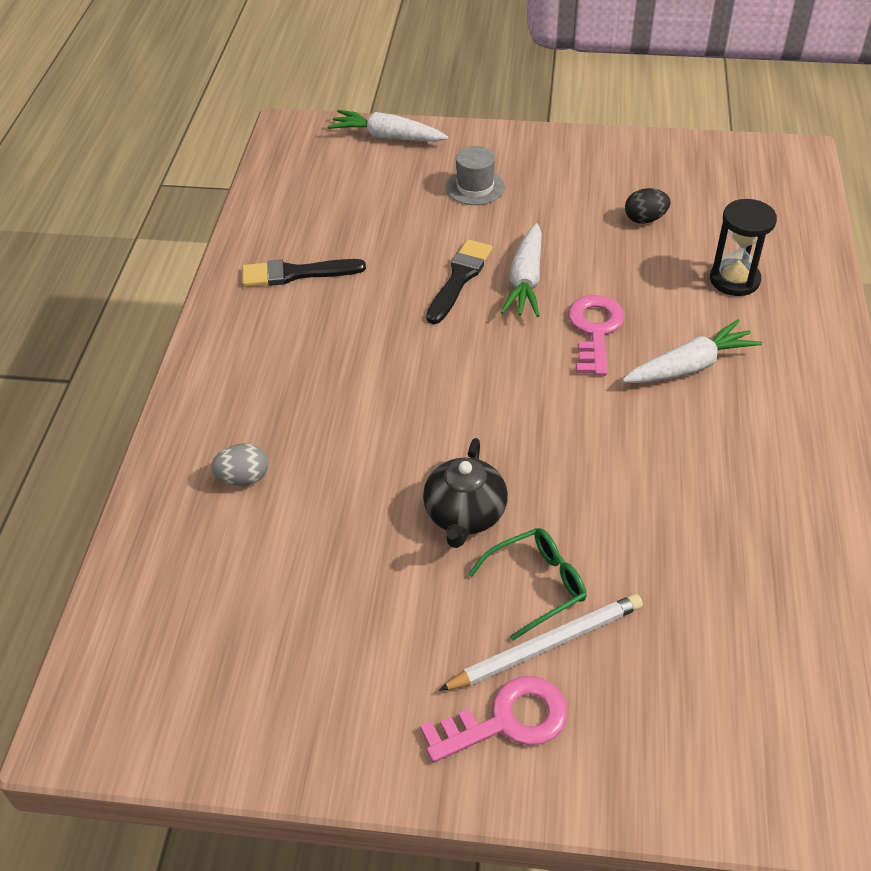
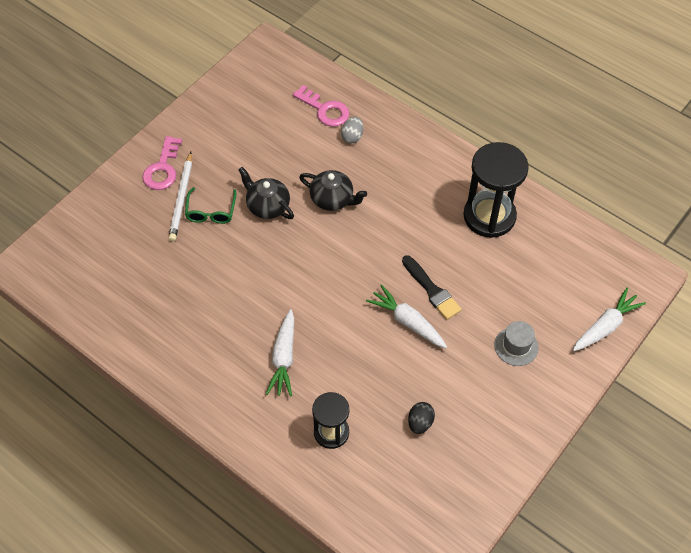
camera: 120 degrees right, 10 degrees up
black brush [242,259,366,287] -> black hourglass [463,142,529,238]
pink key [568,295,625,376] -> pink key moved to [293,85,350,127]
none -> black teapot [299,170,367,211]

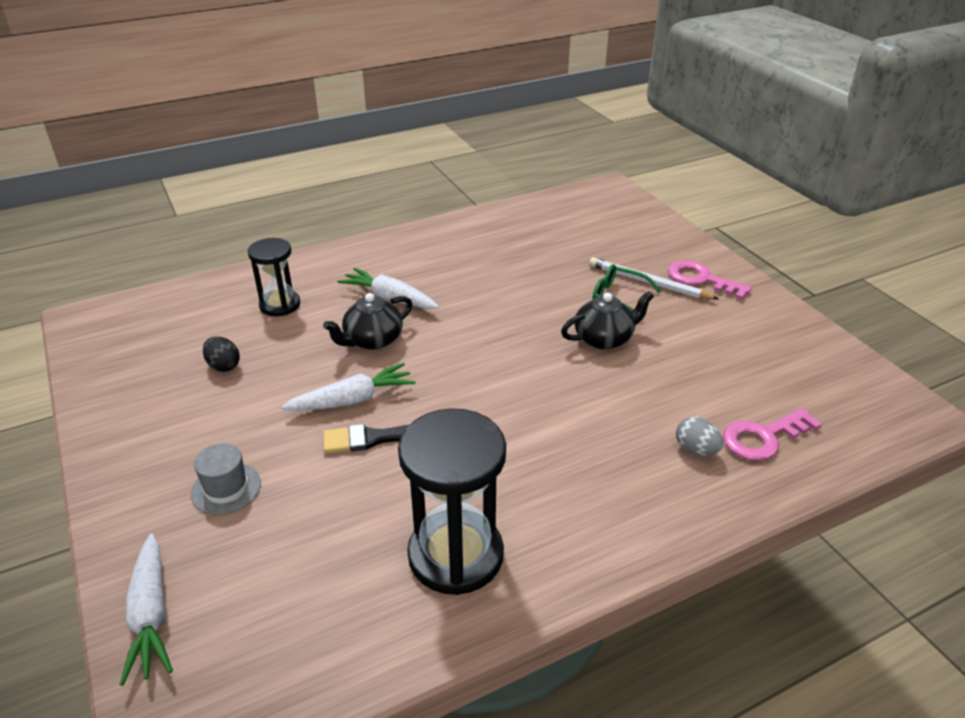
camera: 115 degrees right, 20 degrees down
black teapot [299,170,367,211] -> black teapot moved to [323,293,412,350]

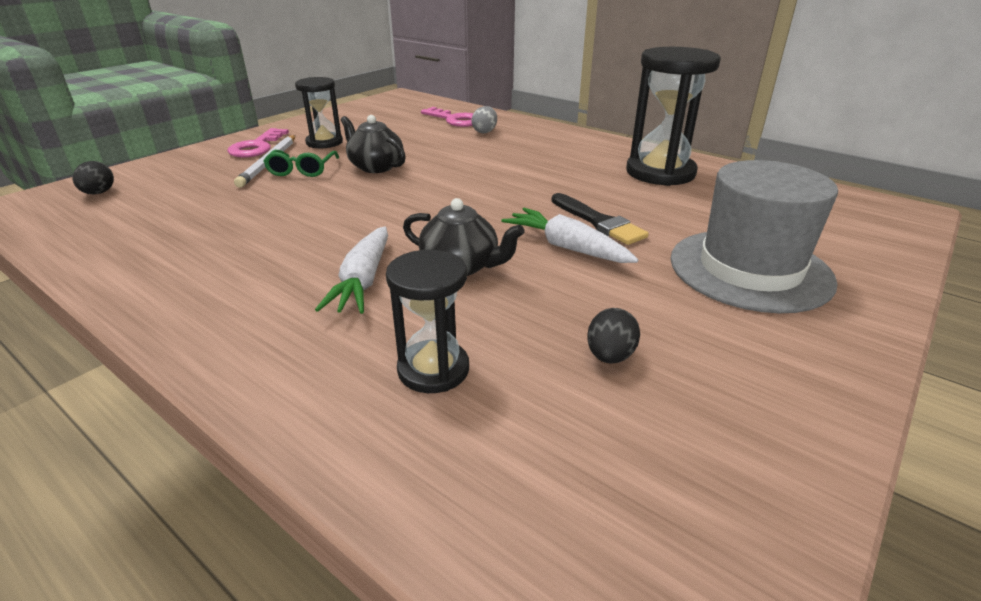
camera: 115 degrees left, 5 degrees down
white carrot [120,533,173,686] -> none
grey hat [191,443,261,515] -> grey hat [671,160,838,313], size x2.13
none -> black egg [72,161,114,195]
none -> black hourglass [295,77,343,148]

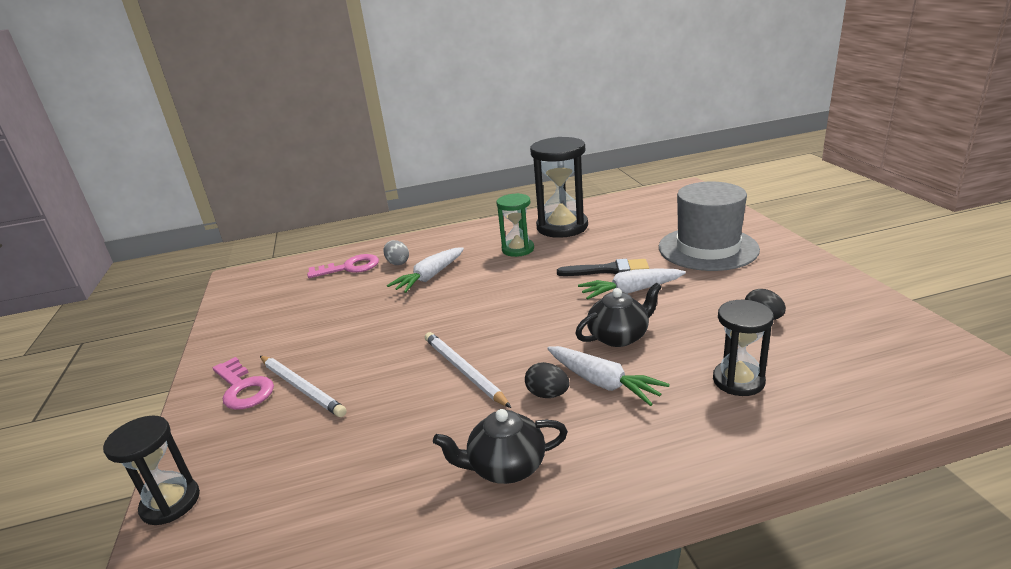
camera: 50 degrees left, 5 degrees down
black egg [72,161,114,195] -> black egg moved to [525,362,570,398]
green glasses [263,150,339,177] -> none
black hourglass [295,77,343,148] -> black hourglass moved to [103,415,200,525]
black teapot [341,115,406,173] -> black teapot moved to [433,409,568,484]
none -> white carrot [387,247,464,293]
none -> white pencil [425,332,511,408]
none -> green hourglass [496,193,534,257]

